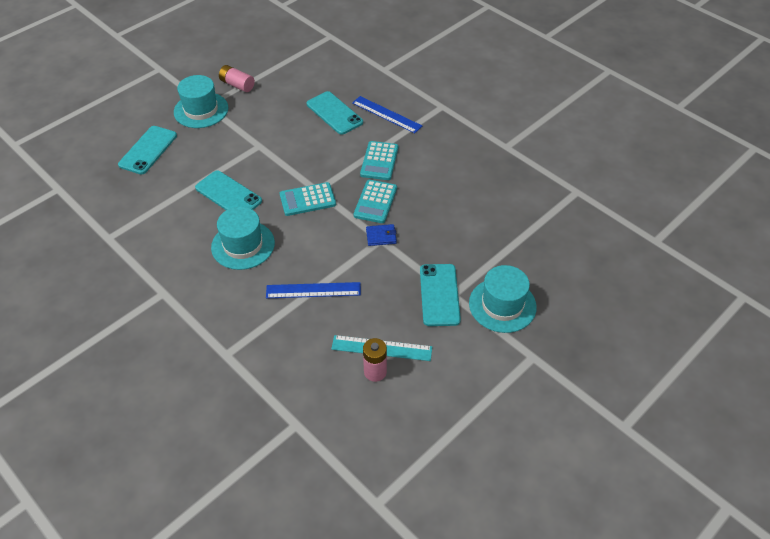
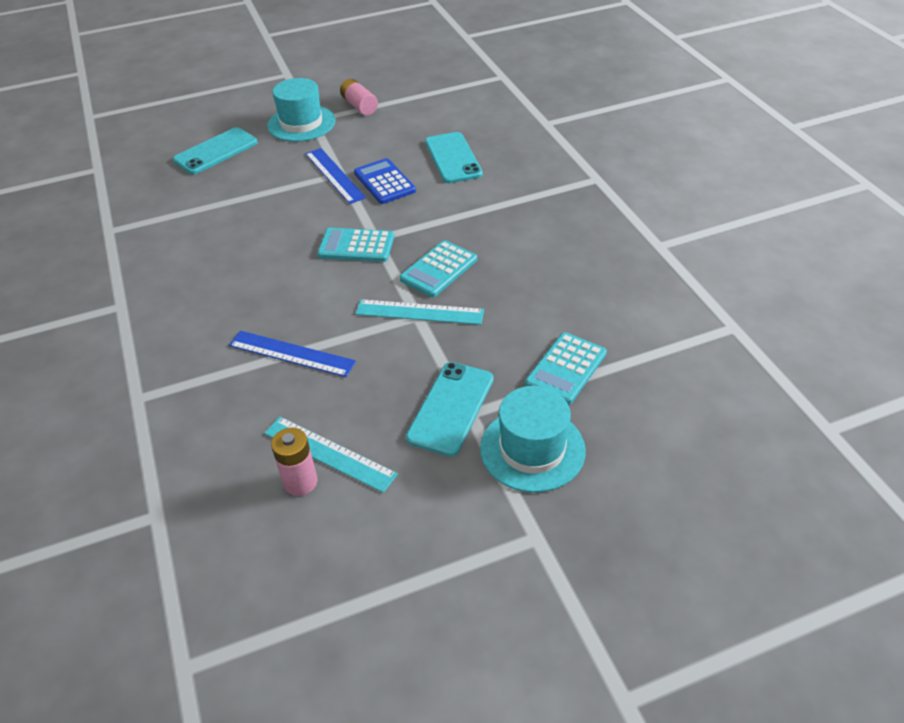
camera: 25 degrees right, 5 degrees down
turquoise phone [195,171,262,210] -> none
turquoise hat [211,207,275,270] -> none
blue ruler [352,96,422,133] -> blue ruler moved to [305,148,366,204]
turquoise calculator [360,141,398,180] -> turquoise calculator moved to [525,332,607,404]
blue wallet [366,224,397,246] -> turquoise ruler [356,299,484,325]
none -> blue calculator [354,158,416,204]

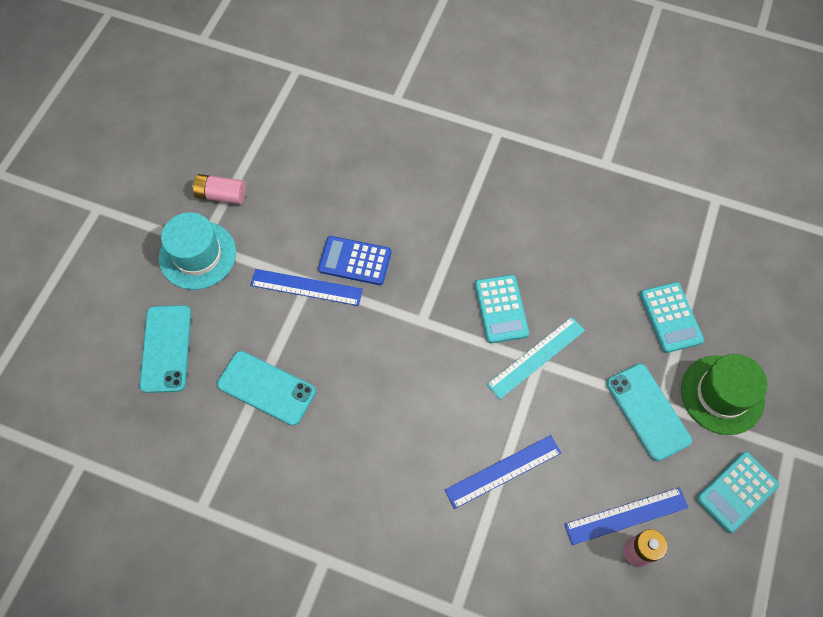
camera: 50 degrees left, 20 degrees up
turquoise ruler [264,417,398,493] -> blue ruler [564,487,689,545]
turquoise calculator [317,228,394,262] -> turquoise calculator moved to [696,451,780,533]
turquoise phone [425,132,483,183] -> turquoise phone moved to [217,351,316,426]
turquoise hat [480,386,586,493] -> green hat [681,354,768,435]

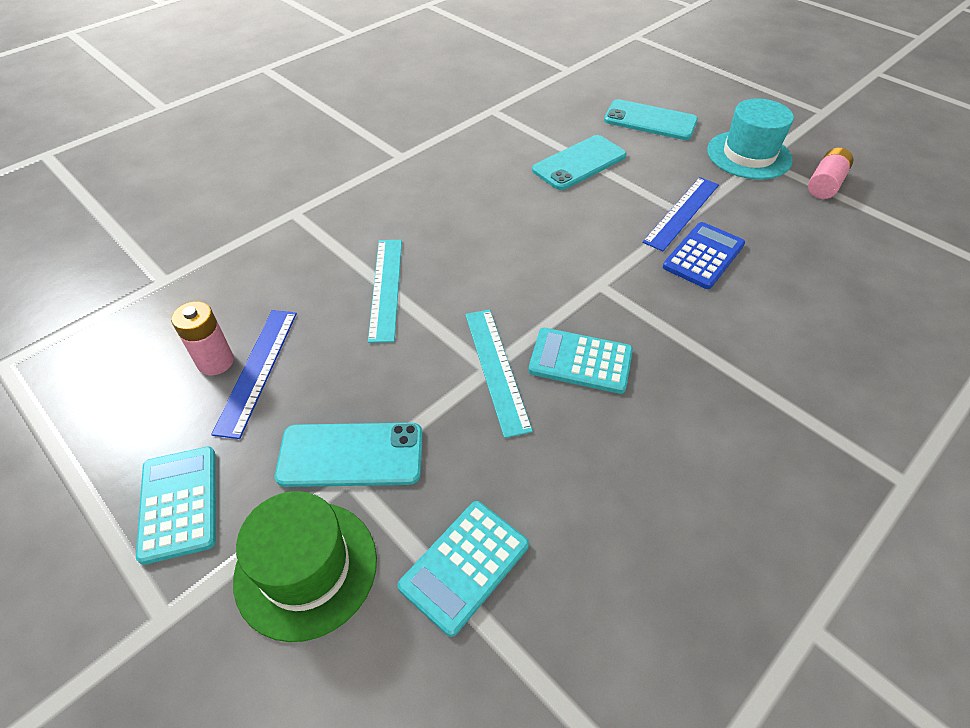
camera: 115 degrees right, 15 degrees down
blue ruler [445,435,561,509] -> turquoise ruler [368,240,402,343]
turquoise calculator [640,282,704,353] -> turquoise calculator turned 60 degrees counterclockwise [397,501,529,637]

